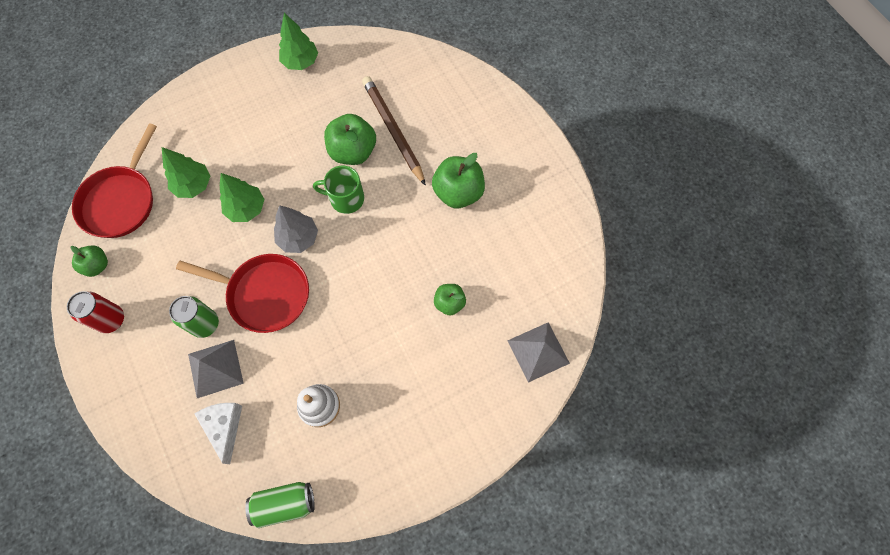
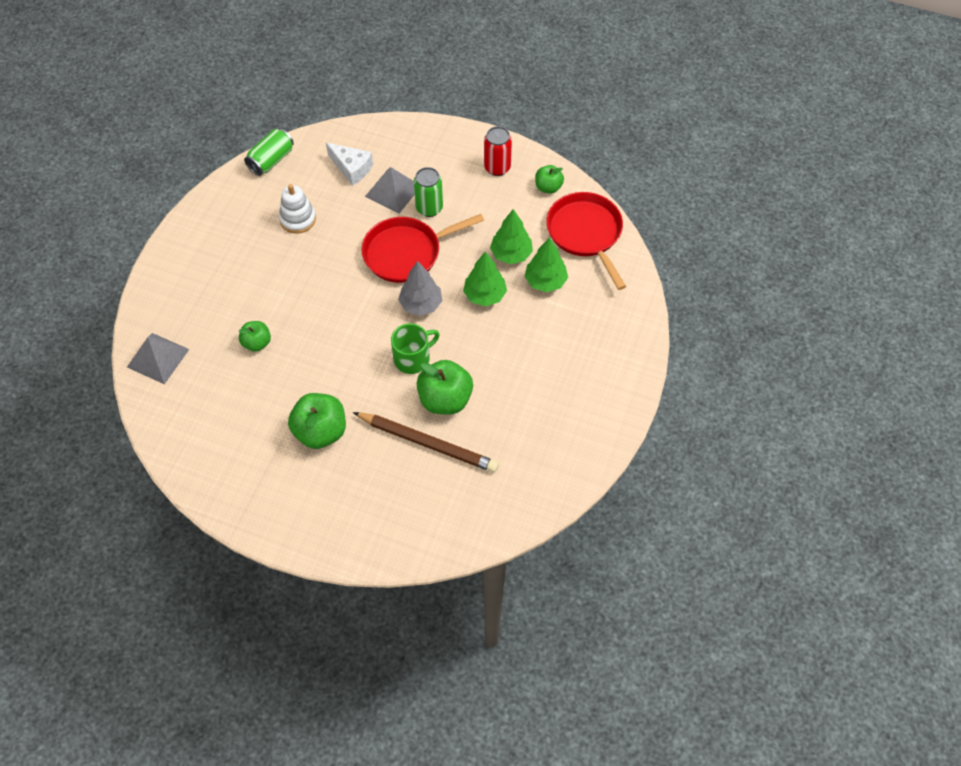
camera: 140 degrees right, 10 degrees down
green tree [279,13,318,70] -> green tree moved to [490,209,533,264]

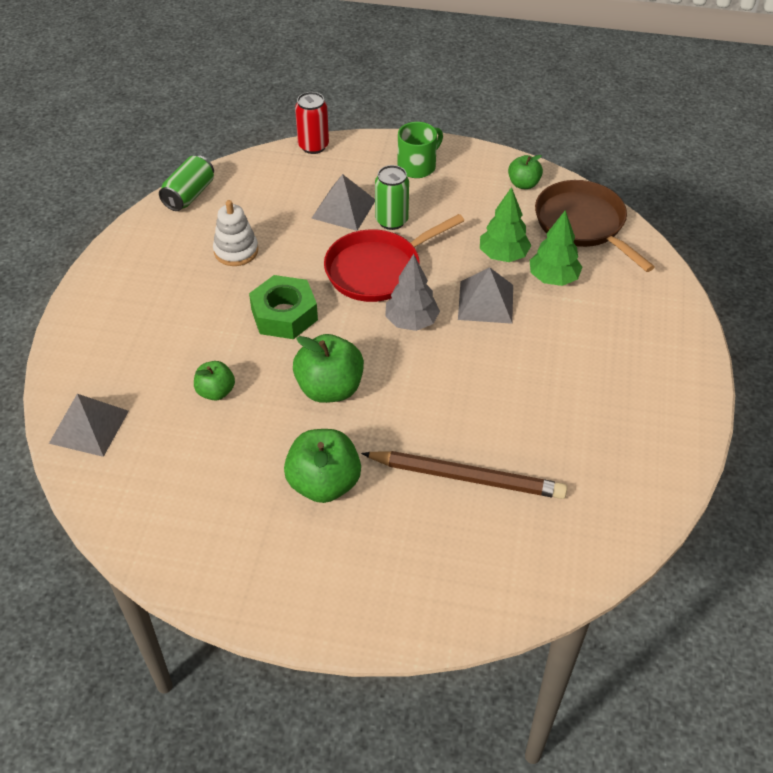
camera: 10 degrees left, 10 degrees down
white cheese [326,143,373,186] -> none
green mug [391,323,440,374] -> green mug moved to [398,122,443,178]
green apple [417,360,473,414] -> green apple moved to [293,334,364,403]
green tree [463,252,507,306] -> grey pyramid [458,267,513,324]
red can [484,126,512,176] -> red can moved to [295,92,329,154]
red pan [546,192,626,290] -> brown pan [535,180,655,272]
none -> green nut [249,275,318,339]

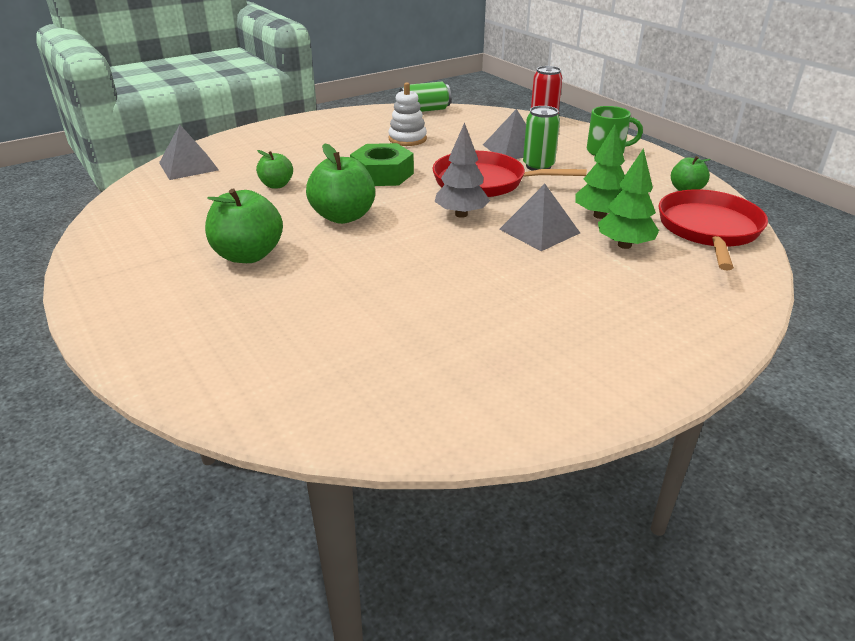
camera: 45 degrees right, 15 degrees down
brown pencil [361,451,567,499] -> none
brown pan [535,180,655,272] -> red pan [658,189,768,271]

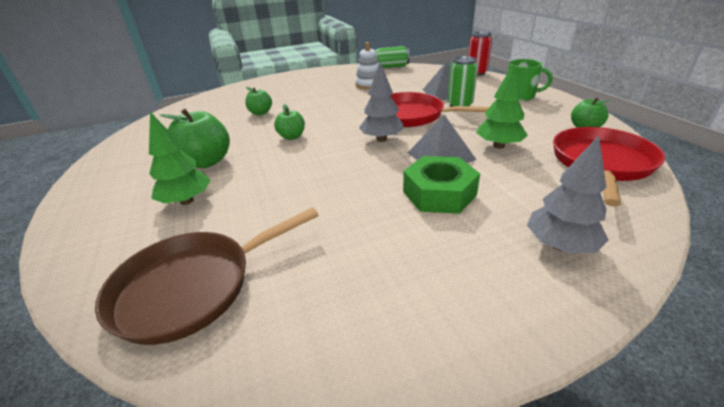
camera: 15 degrees right, 0 degrees up
grey pyramid [159,125,219,180] -> none
green apple [306,143,375,224] -> green apple [274,104,305,140], size x0.58
green nut [350,143,414,186] -> green nut moved to [403,156,480,214]
green tree [598,148,659,249] -> green tree moved to [149,112,211,205]
none -> brown pan [95,207,319,345]
none -> grey tree [527,136,609,253]

